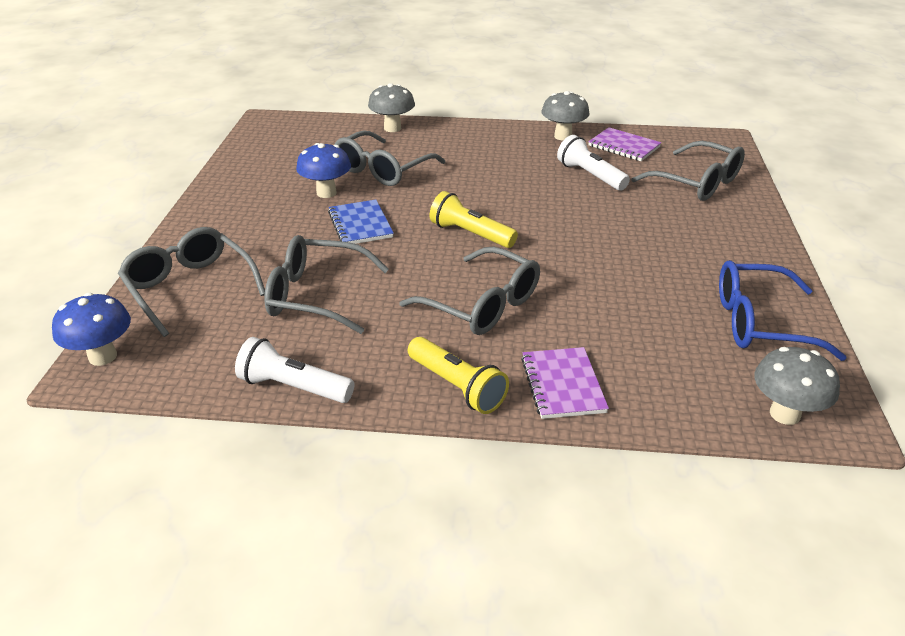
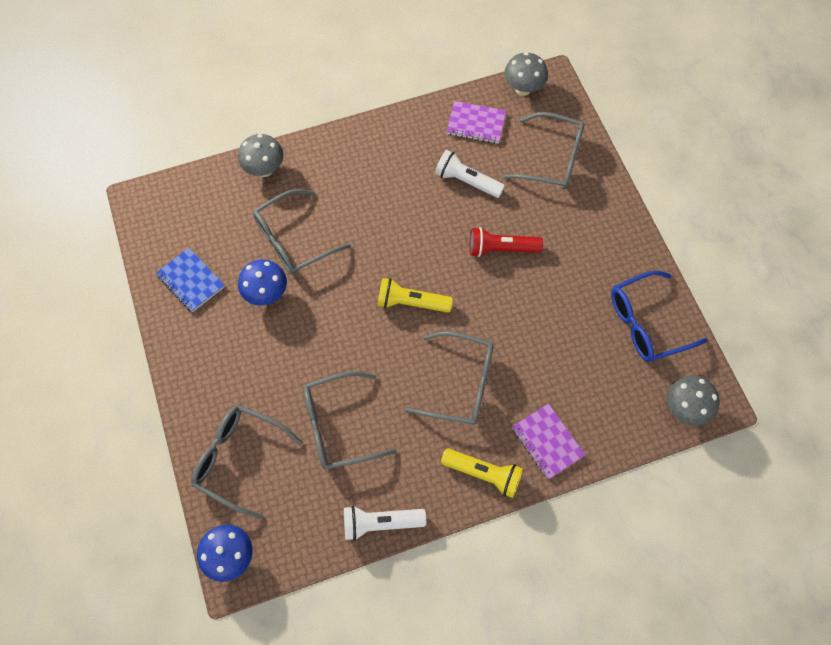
camera: 25 degrees left, 30 degrees up
blue notebook [328,200,394,244] -> blue notebook moved to [156,248,225,313]
grey glasses [334,130,445,186] -> grey glasses turned 45 degrees clockwise [253,189,351,275]
grey mushroom [541,91,590,141] -> grey mushroom moved to [504,52,548,96]
none -> red flashlight [469,227,543,257]

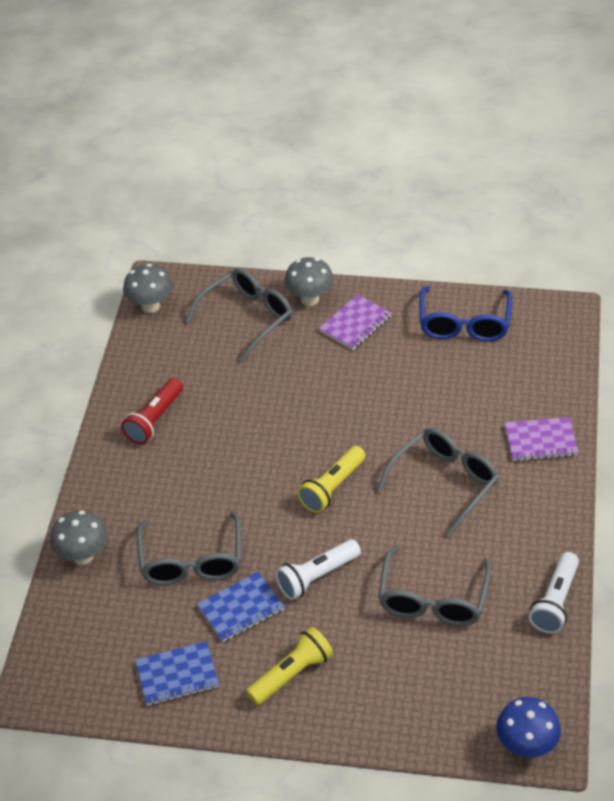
camera: 60 degrees left, 20 degrees down
grey glasses [191,405,303,519] -> none
blue mushroom [238,259,287,306] -> blue notebook [197,572,285,642]
white flashlight [435,150,505,198] -> white flashlight moved to [275,539,361,600]
yellow flashlight [441,448,523,498] -> yellow flashlight moved to [246,627,333,705]
purple notebook [447,101,506,144] -> purple notebook moved to [319,294,392,350]
red flashlight [469,227,543,257] -> red flashlight moved to [121,378,183,444]
grey mushroom [667,376,720,426] -> grey mushroom moved to [284,257,334,306]

